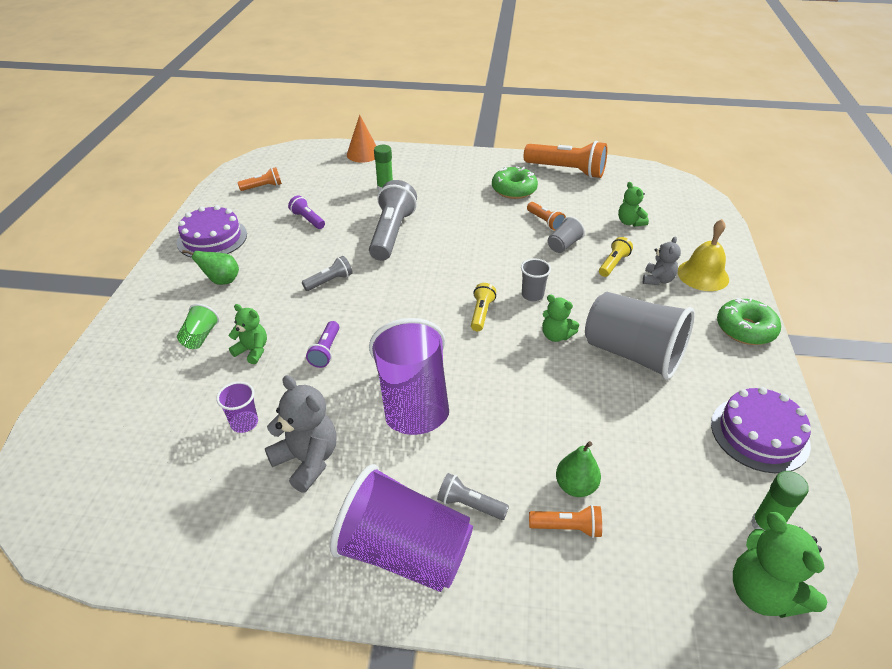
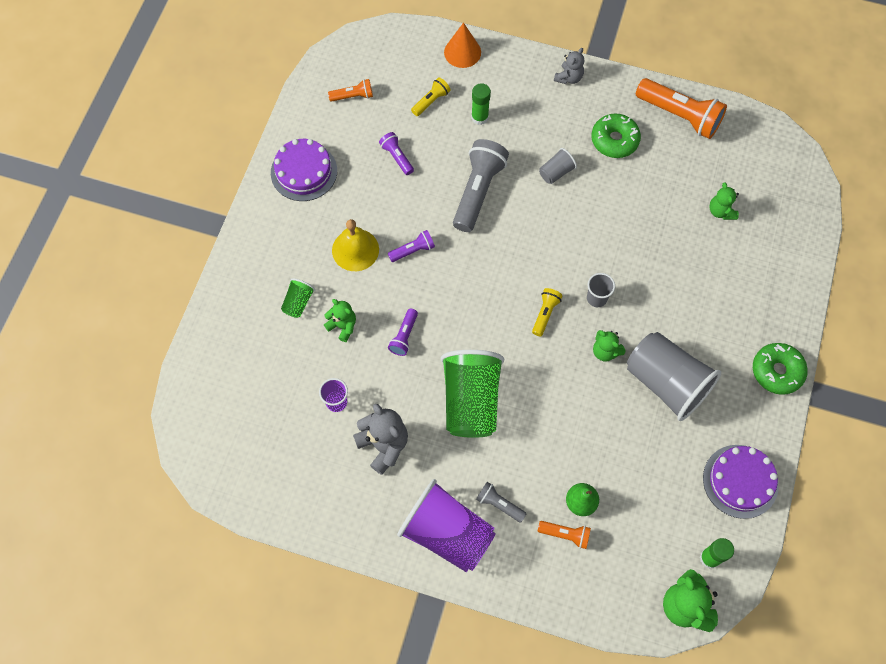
camera: 10 degrees right, 25 degrees up
green pear [182,250,239,285] -> none
grey flashlight [302,256,353,291] -> purple flashlight [388,230,435,262]
purple cup [369,318,449,435] -> green cup [441,350,505,438]
orange flashlight [527,202,566,231] -> none
grey cup [548,217,585,253] -> grey cup moved to [539,148,577,184]
yellow flashlight [599,237,633,277] -> yellow flashlight moved to [411,77,451,116]
grey teddy bear [643,236,681,285] -> grey teddy bear moved to [554,48,584,84]
yellow bell [678,219,729,291] -> yellow bell moved to [332,219,379,271]

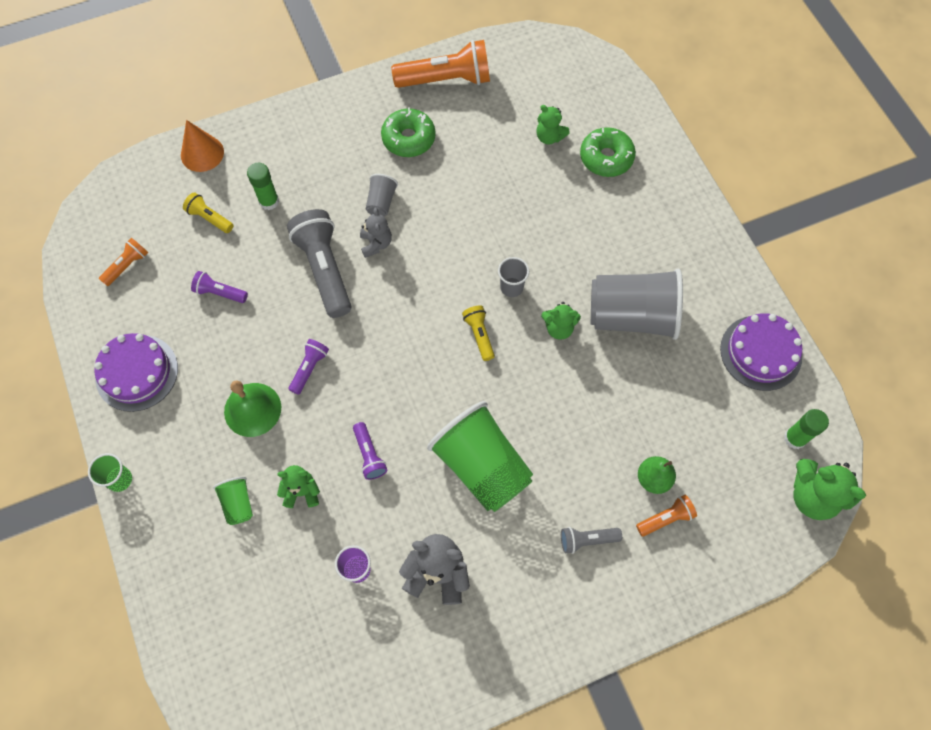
camera: 40 degrees left, 0 degrees up
yellow bell [332,219,379,271] -> green bell [224,381,281,437]
purple cup [397,479,496,572] -> none
yellow flashlight [411,77,451,116] -> yellow flashlight turned 60 degrees counterclockwise [183,193,233,233]
grey teddy bear [554,48,584,84] -> grey teddy bear moved to [360,208,392,258]
green donut [753,343,808,395] -> green donut moved to [580,127,636,177]
none -> green cup [88,453,132,492]

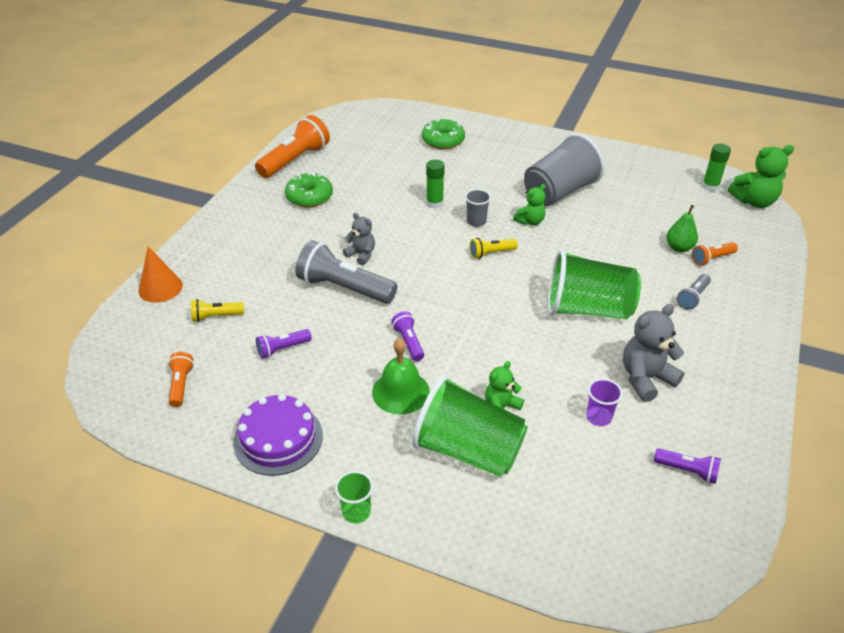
camera: 45 degrees left, 25 degrees down
green cup [213,477,253,525] -> green cup [412,375,528,477], size x2.24
green glue stick [247,163,279,210] -> green glue stick moved to [426,160,445,208]
purple flashlight [353,422,387,480] -> purple flashlight moved to [654,448,721,484]
grey cup [366,174,398,216] -> none
yellow flashlight [462,305,495,361] -> yellow flashlight turned 45 degrees counterclockwise [470,238,518,259]
green teddy bear [536,105,570,145] -> none
orange flashlight [636,495,697,536] -> orange flashlight turned 135 degrees counterclockwise [692,242,738,265]
purple cake [720,313,802,391] -> none

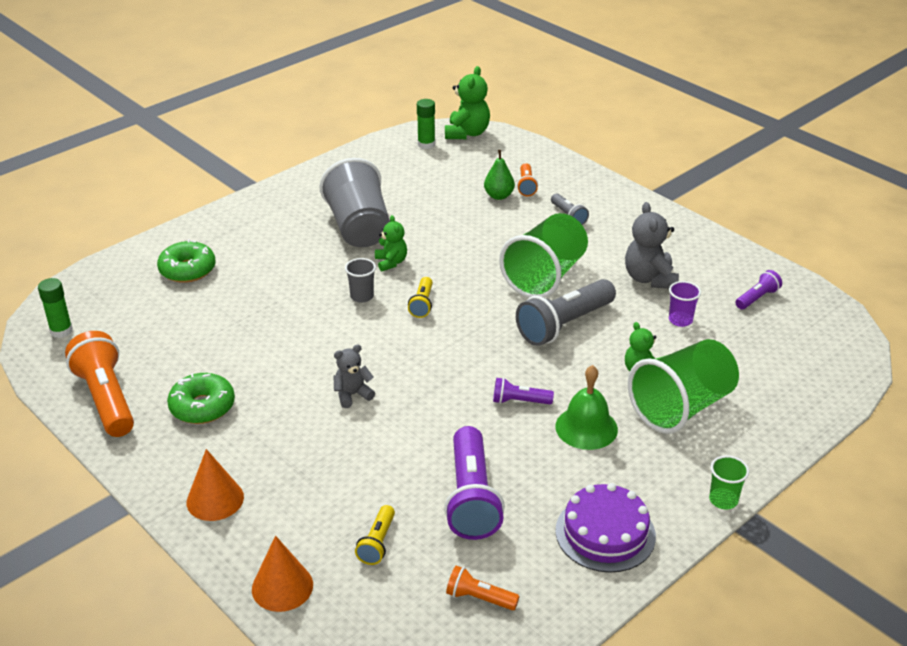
camera: 65 degrees left, 5 degrees down
purple flashlight [256,329,312,359] -> purple flashlight [444,426,505,540], size x2.00
grey flashlight [295,240,397,304] -> grey flashlight moved to [516,279,616,346]
green glue stick [426,160,445,208] -> green glue stick moved to [38,278,73,338]
none -> orange cone [187,449,244,521]

